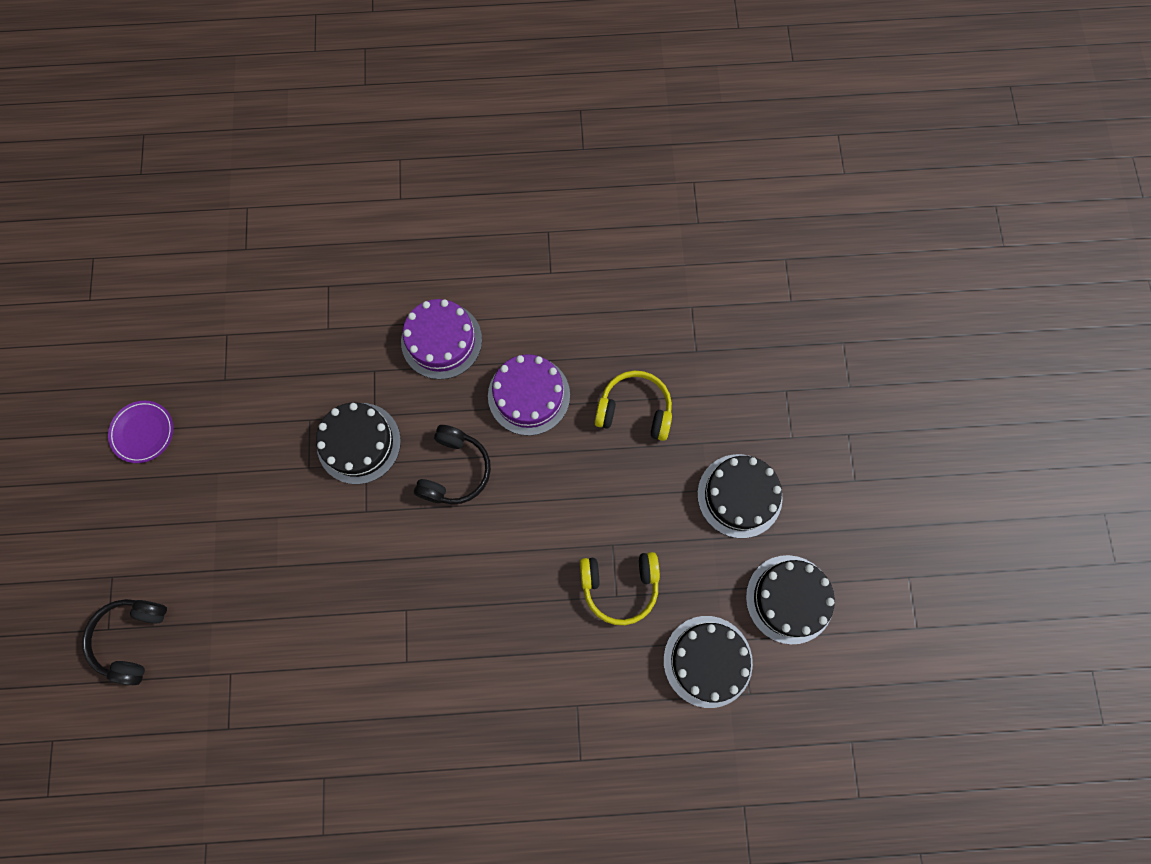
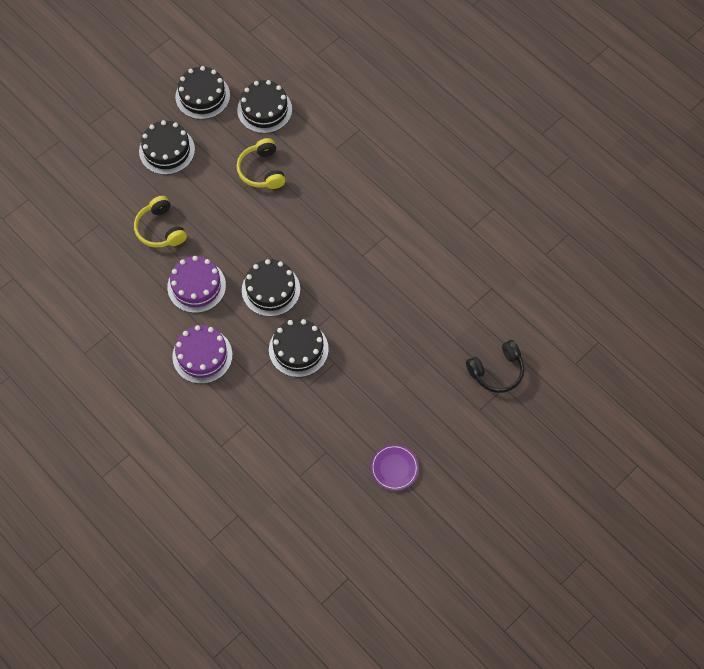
camera: 130 degrees left, 10 degrees down
black headphones [414,425,491,504] -> black cake [242,259,300,317]
yellow headphones [580,552,660,625] -> yellow headphones turned 150 degrees counterclockwise [237,138,285,189]

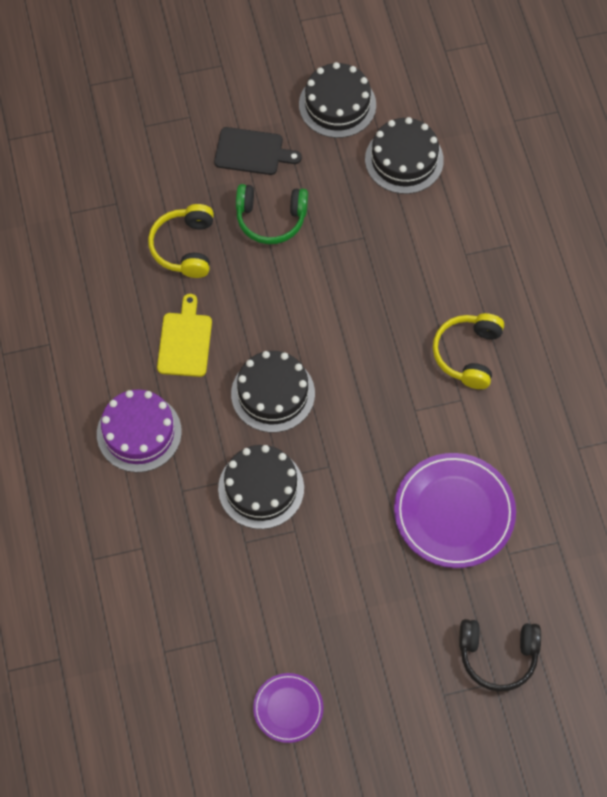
camera: 30 degrees right, 0 degrees up
black cake [139,120,195,175] -> black cutting board [214,127,302,175]
purple cake [167,256,226,313] -> yellow cutting board [157,294,212,377]
yellow headphones [237,138,285,189] -> yellow headphones moved to [433,313,504,389]
none -> green headphones [236,184,308,244]
none -> purple plate [394,453,516,568]

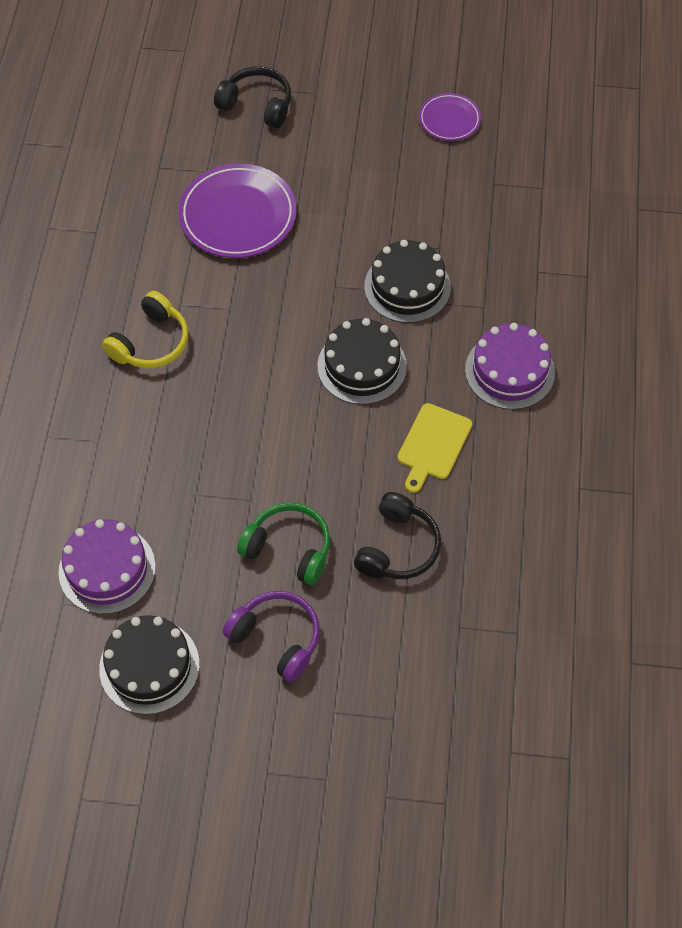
camera: 160 degrees left, 5 degrees down
yellow headphones [148,204,214,278] -> black headphones [354,492,441,579]
black cutting board [214,127,302,175] -> purple headphones [223,591,320,682]
black cake [365,117,444,194] -> purple cake [59,519,156,614]

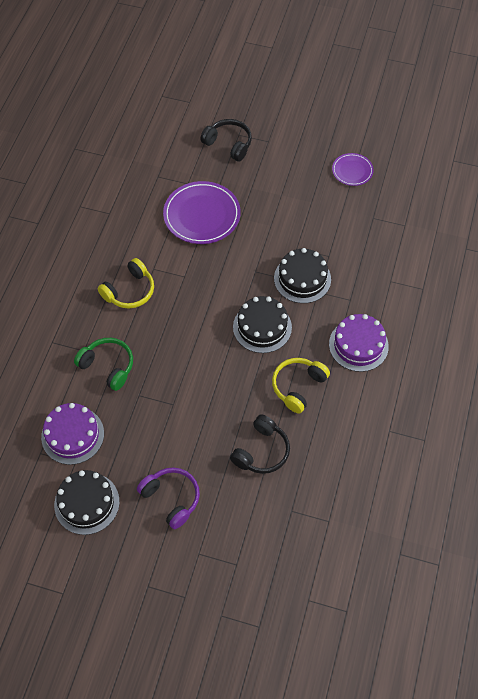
camera: 10 degrees right, 0 degrees up
green headphones [237,502,330,585] -> green headphones moved to [74,338,133,391]
yellow cutting board [397,403,472,493] -> yellow headphones [272,358,330,414]

